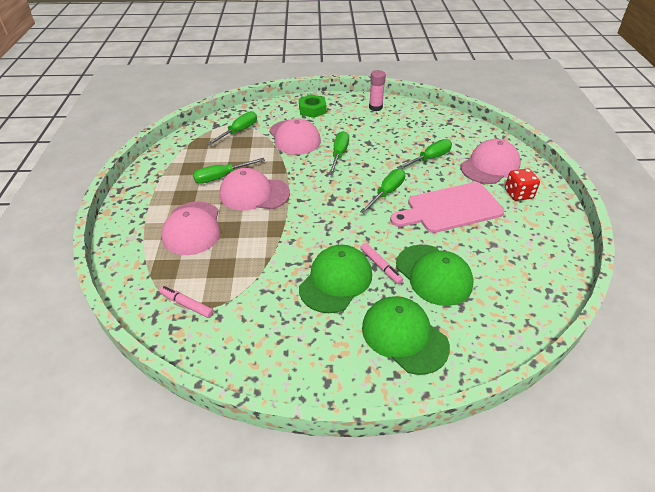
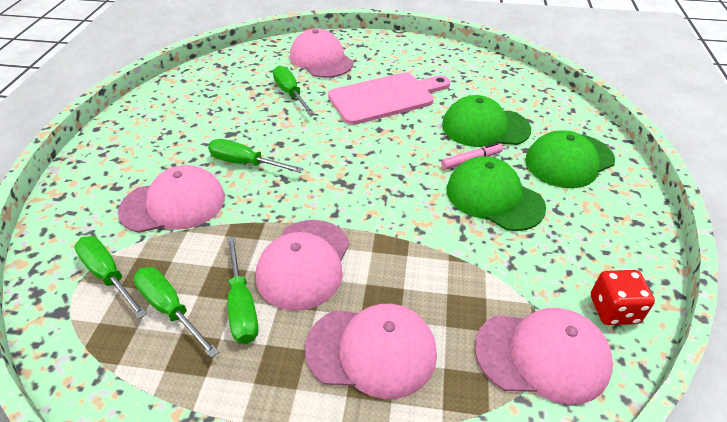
camera: 80 degrees left, 0 degrees up
pink marker [159,286,214,318] -> pink cap [475,308,613,405]
green nut [299,94,326,118] -> none
green screwdriver [360,169,405,214] -> green screwdriver moved to [133,267,219,358]
pink glue stick [369,70,386,111] -> none
pink cutting board [390,182,504,233] -> pink cutting board turned 105 degrees counterclockwise [328,72,450,125]
green cap [396,245,474,306] -> green cap turned 150 degrees counterclockwise [442,95,531,147]
red dice [505,168,540,201] -> red dice moved to [591,270,655,325]

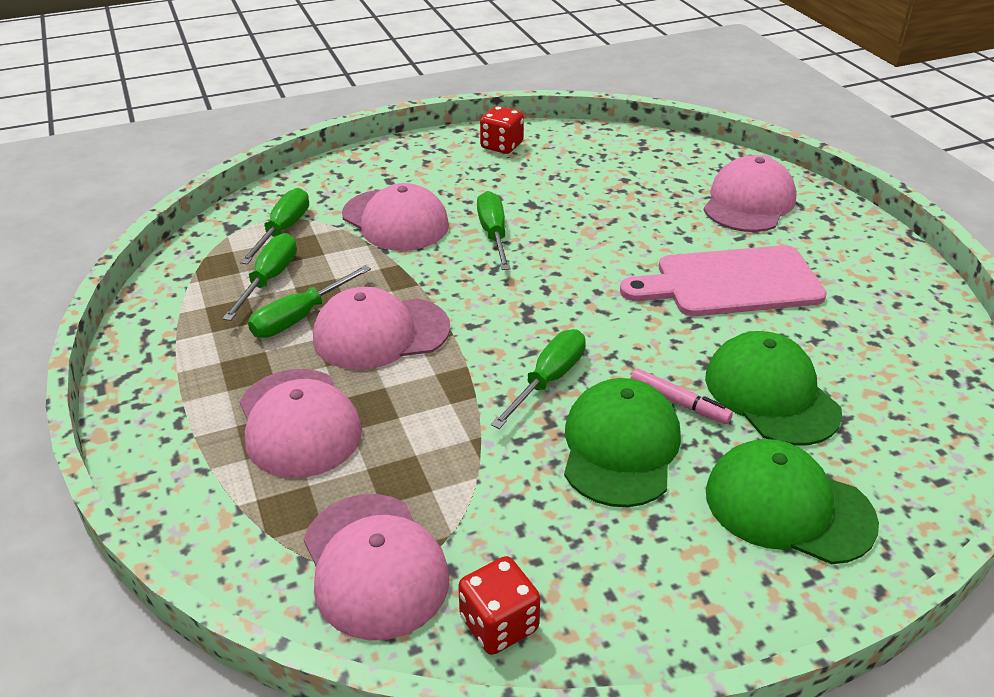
camera: 60 degrees right, 5 degrees down
green screwdriver [273,65,314,115] -> green screwdriver moved to [491,329,586,429]
pink cutting board [328,72,450,125] -> pink cutting board turned 135 degrees clockwise [620,245,827,316]
none -> red dice [480,106,524,154]

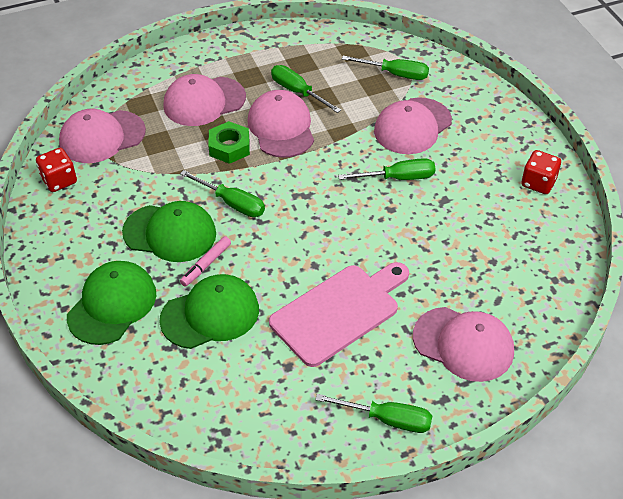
camera: 90 degrees right, 10 degrees up
green screwdriver [222,233,297,321] -> green screwdriver moved to [315,394,432,433]
pink cutting board [620,245,827,316] -> pink cutting board turned 60 degrees clockwise [269,262,409,367]
none -> green nut [208,121,250,164]

